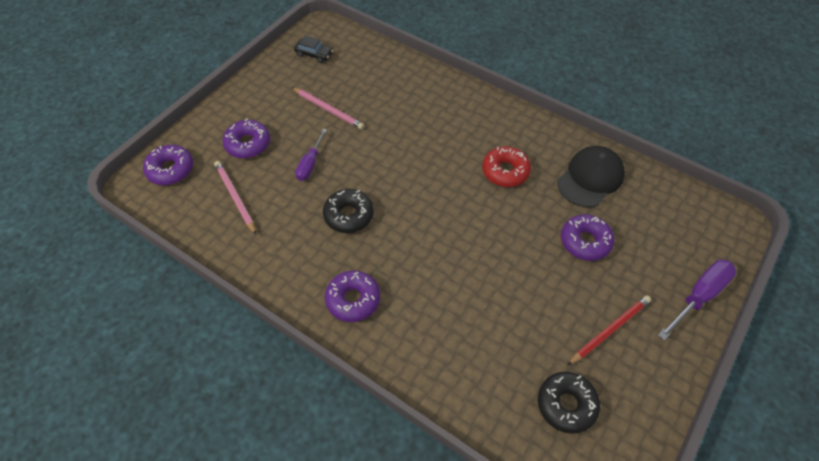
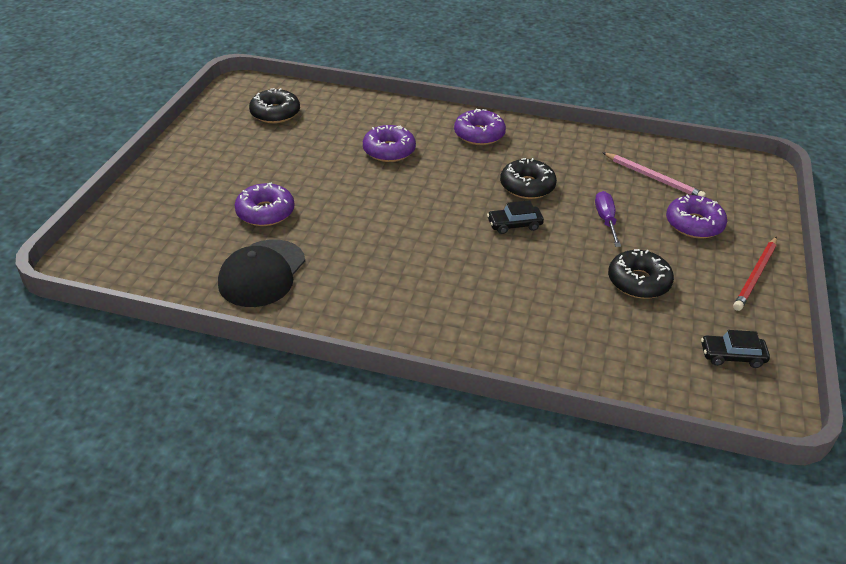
camera: 160 degrees right, 15 degrees down
purple donut [143,145,193,185] -> purple donut moved to [363,125,416,162]
pink pencil [292,87,364,129] -> black donut [608,249,674,299]
red donut [482,146,531,187] -> none
red pencil [567,295,651,366] -> red pencil moved to [733,237,777,311]
purple screwdriver [658,259,736,340] -> none
none -> black car [487,200,544,234]

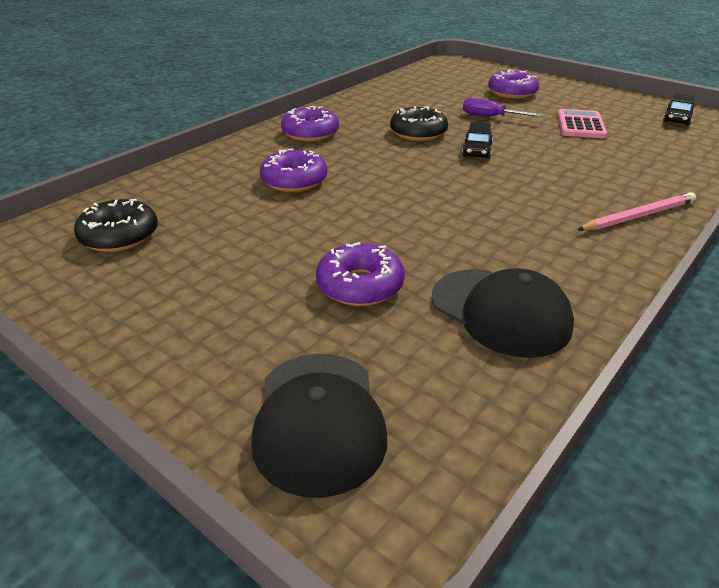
camera: 65 degrees left, 5 degrees down
pink pencil [603,153,706,197] -> pink pencil moved to [577,192,696,231]
black donut [608,249,674,299] -> pink calculator [557,109,607,138]
red pencil [733,237,777,311] -> none
none -> black cap [251,354,387,498]

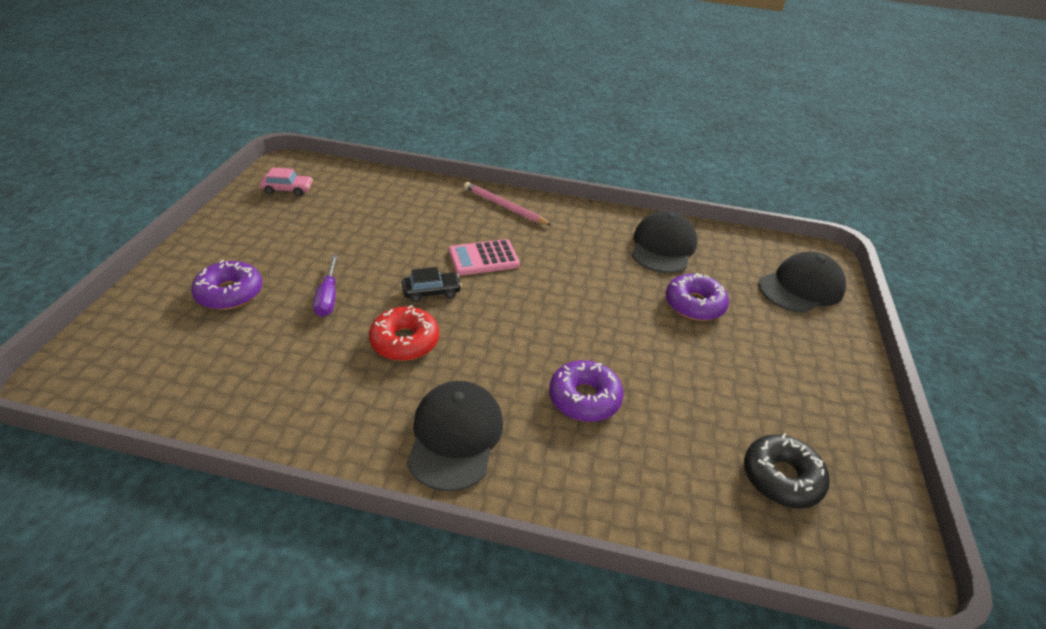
camera: 120 degrees left, 5 degrees up
purple donut [281,106,339,142] -> black cap [407,381,503,491]
black donut [390,106,448,141] -> red donut [369,305,439,361]
pink calculator [557,109,607,138] -> pink calculator moved to [449,239,520,276]
black car [663,93,695,126] -> pink car [260,167,313,196]

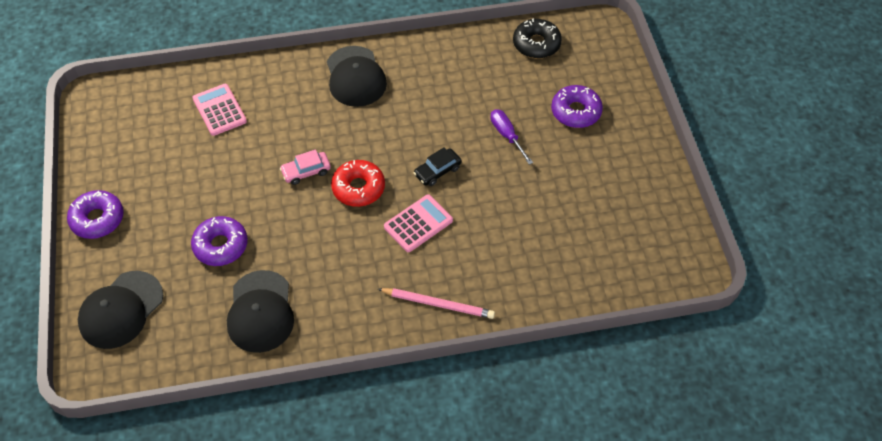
camera: 160 degrees right, 15 degrees up
pink car [260,167,313,196] -> pink car moved to [280,150,331,185]
red donut [369,305,439,361] -> red donut moved to [331,160,385,207]
purple donut [549,360,624,422] -> purple donut moved to [67,190,124,239]
black donut [744,433,830,508] -> black donut moved to [513,18,562,58]
none -> pink calculator [192,84,247,136]

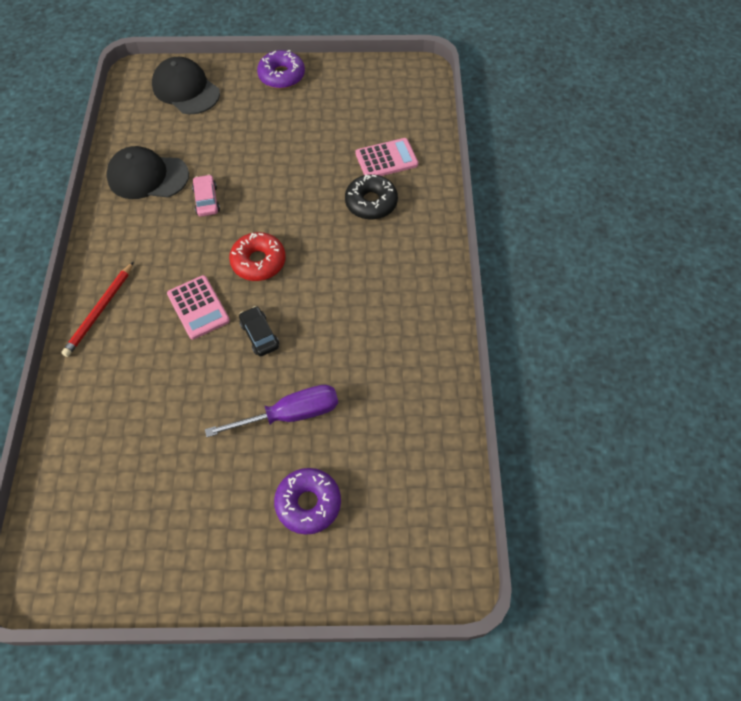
camera: 100 degrees right, 5 degrees up
purple donut [191,216,248,266] -> none
pink car [280,150,331,185] -> pink car moved to [192,174,220,217]
black cap [327,46,387,107] -> none
pink pencil [378,288,495,319] -> red pencil [61,261,134,357]
purple screwdriver [491,109,533,165] -> purple screwdriver [205,385,338,437], size x1.51
black donut [513,18,562,58] -> black donut moved to [345,174,398,220]

